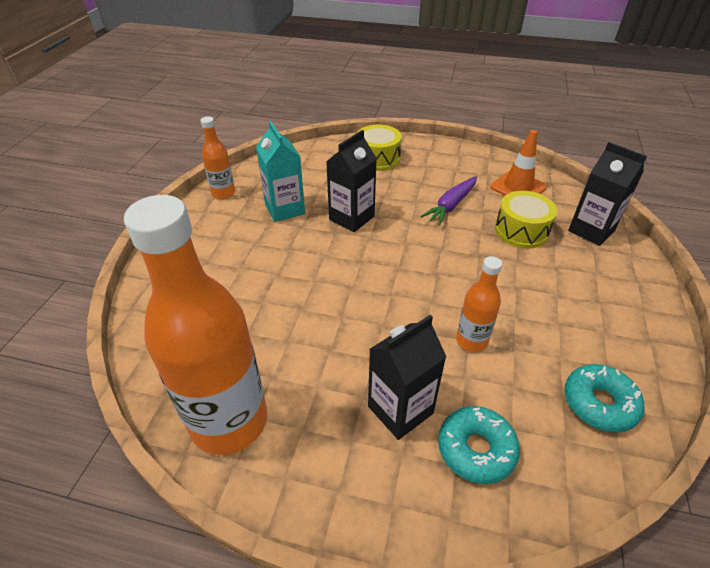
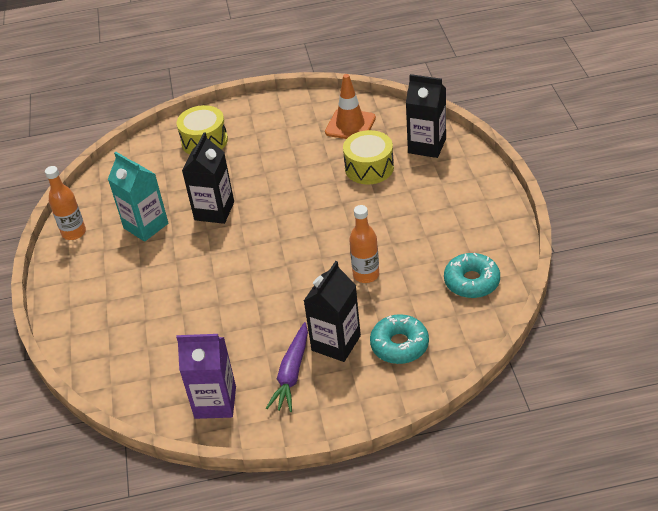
camera: 20 degrees left, 0 degrees up
orange bottle [124,195,267,455] -> purple carton [176,334,236,419]
purple carrot [420,176,477,226] -> purple carrot moved to [266,322,308,412]

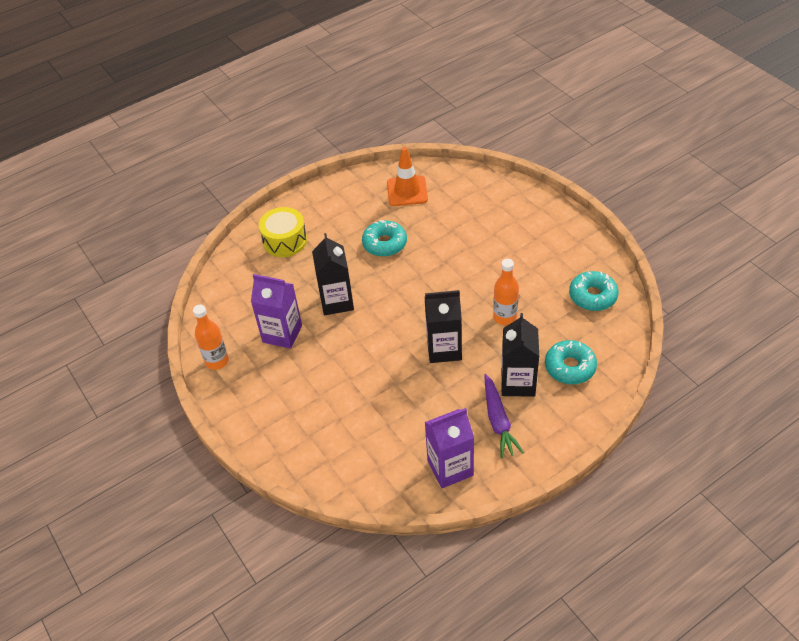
camera: 25 degrees left, 5 degrees up
turquoise carton [108,152,168,242] -> purple carton [251,274,302,349]
yellow drum [343,130,394,185] -> none
black carton [406,74,446,158] -> black carton moved to [425,290,462,363]
none -> turquoise donut [362,220,407,257]

